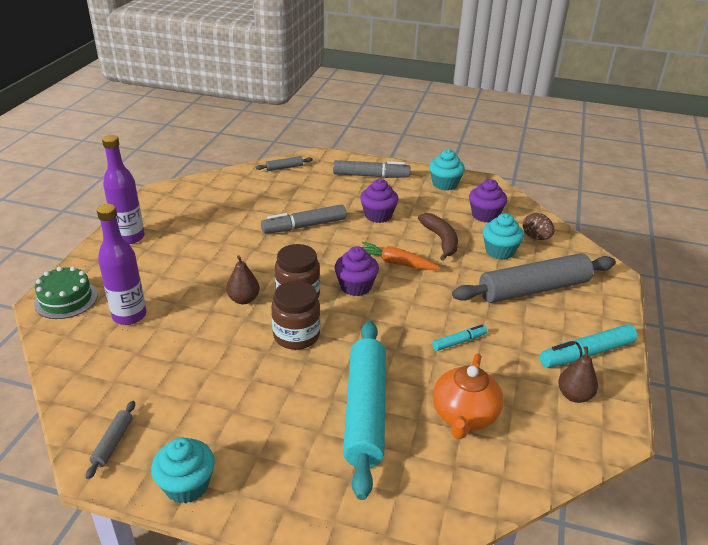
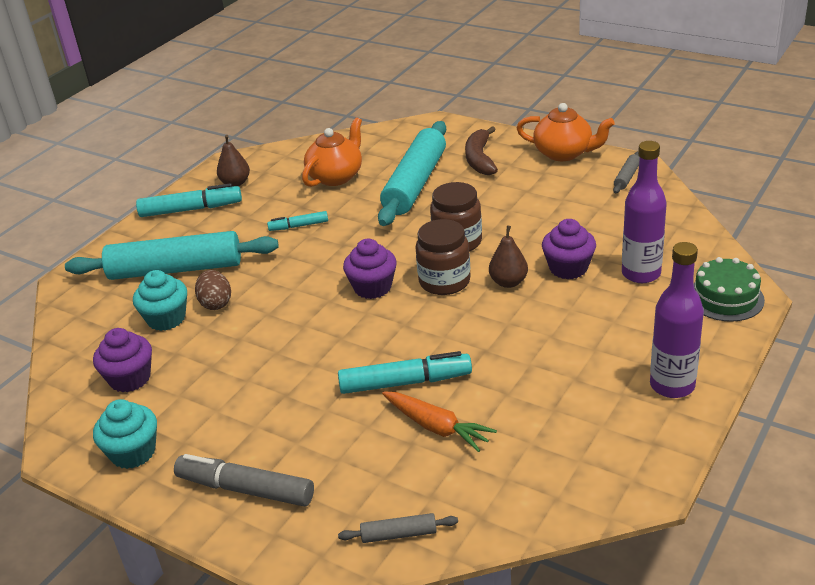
camera: 160 degrees left, 0 degrees up
turquoise cupcake [151,437,215,504] -> orange teapot [517,103,615,161]
grey marker [261,204,346,234] -> turquoise marker [338,351,472,394]
purple cupcake [360,179,399,223] -> purple cupcake moved to [542,219,596,279]
orange carrot [362,242,441,270] -> orange carrot moved to [382,392,497,452]
brown banana [418,213,458,261] -> brown banana moved to [465,126,498,175]
grey rolling pin [452,253,616,303] -> turquoise rolling pin [65,231,279,280]
brown egg [523,213,555,240] -> brown egg moved to [195,270,231,310]

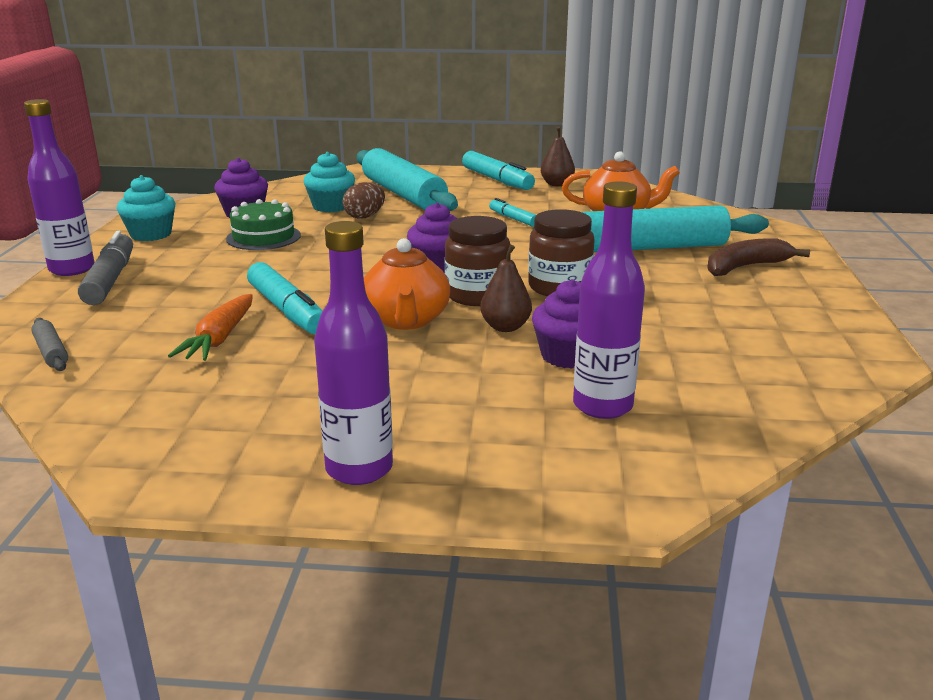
camera: 60 degrees right, 10 degrees down
orange teapot [517,103,615,161] -> orange teapot moved to [364,238,450,330]
grey rolling pin [613,151,640,193] -> none
green cake [694,257,765,322] -> green cake moved to [226,199,301,250]
none -> purple bottle [24,99,95,276]

